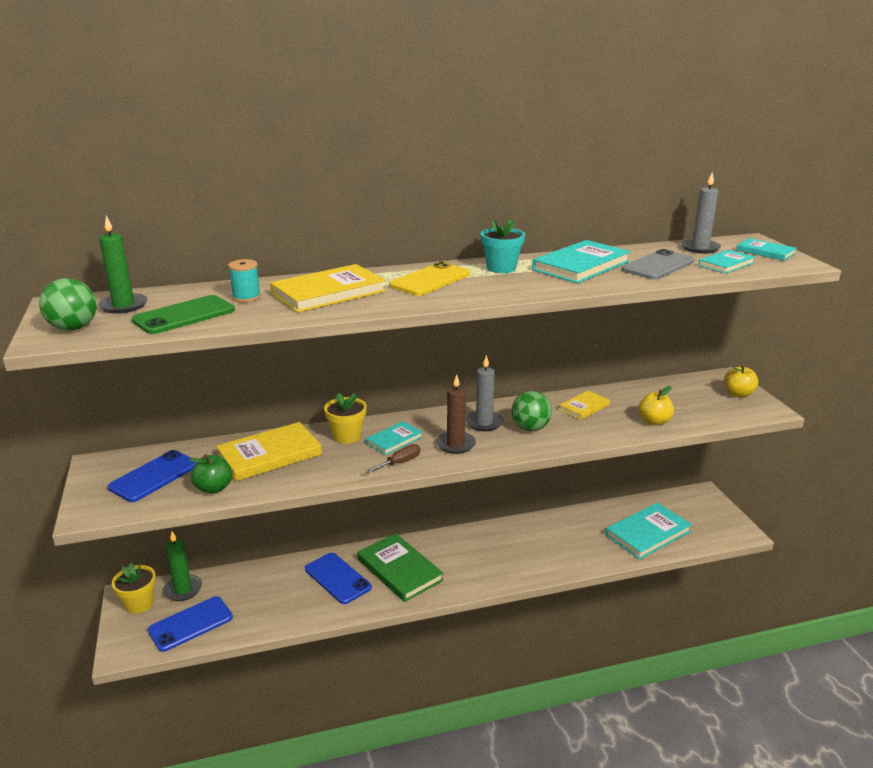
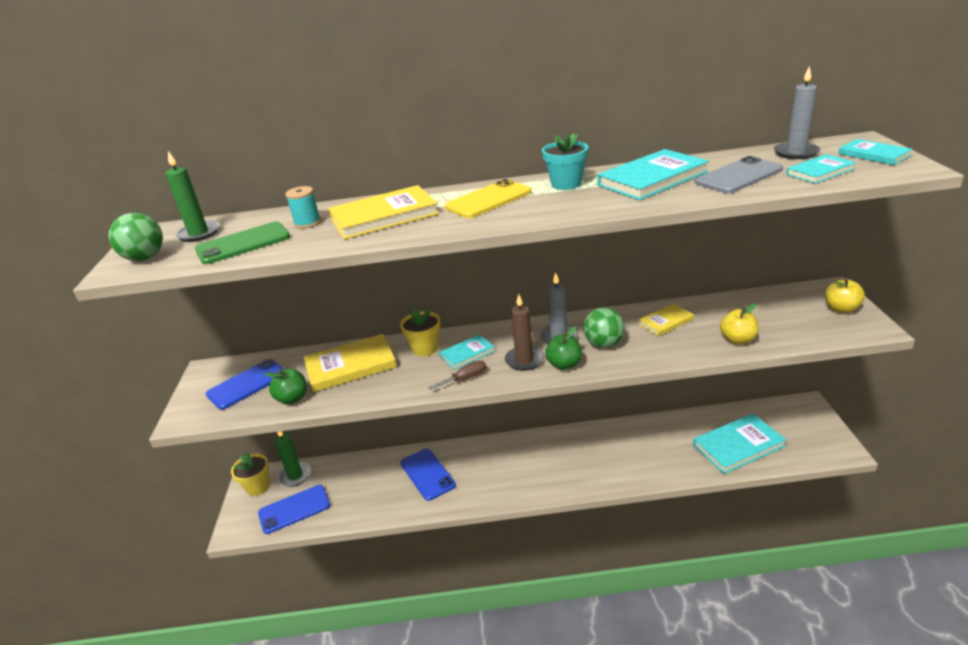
camera: 15 degrees right, 5 degrees up
green book [357,533,444,602] -> none
none -> green apple [545,326,582,370]

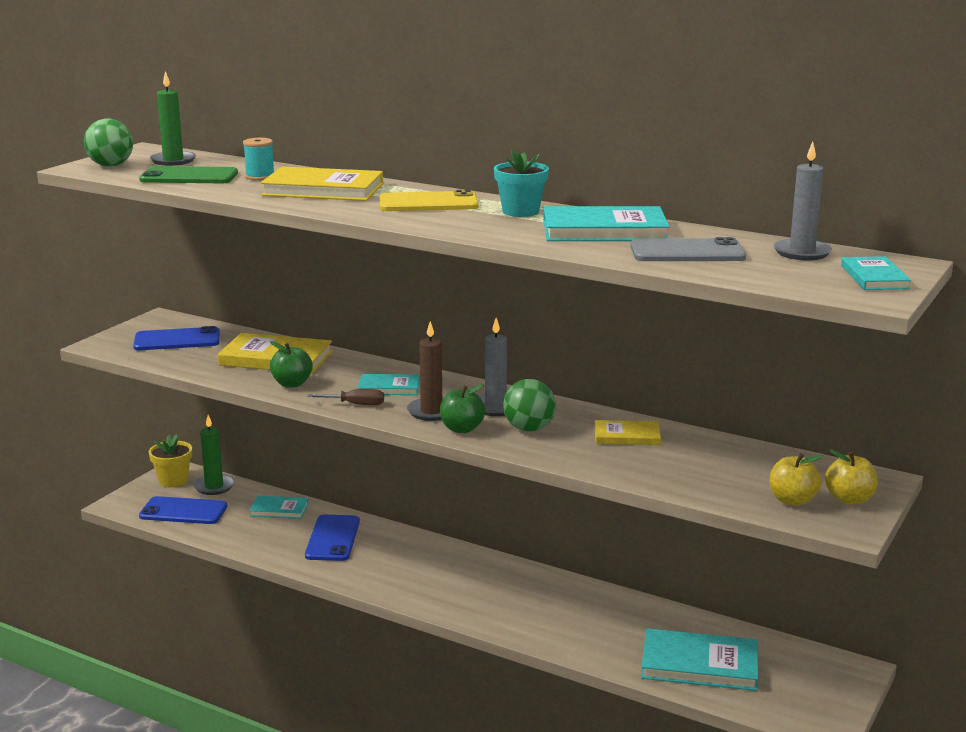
camera: 30 degrees right, 10 degrees down
green apple [264,369,307,405] -> green apple moved to [270,341,313,388]
yellow flower pot [400,308,440,356] -> none
yellow apple [720,303,759,344] -> yellow apple moved to [770,453,823,506]
turquoise book [786,154,856,184] -> turquoise book moved to [249,496,308,519]

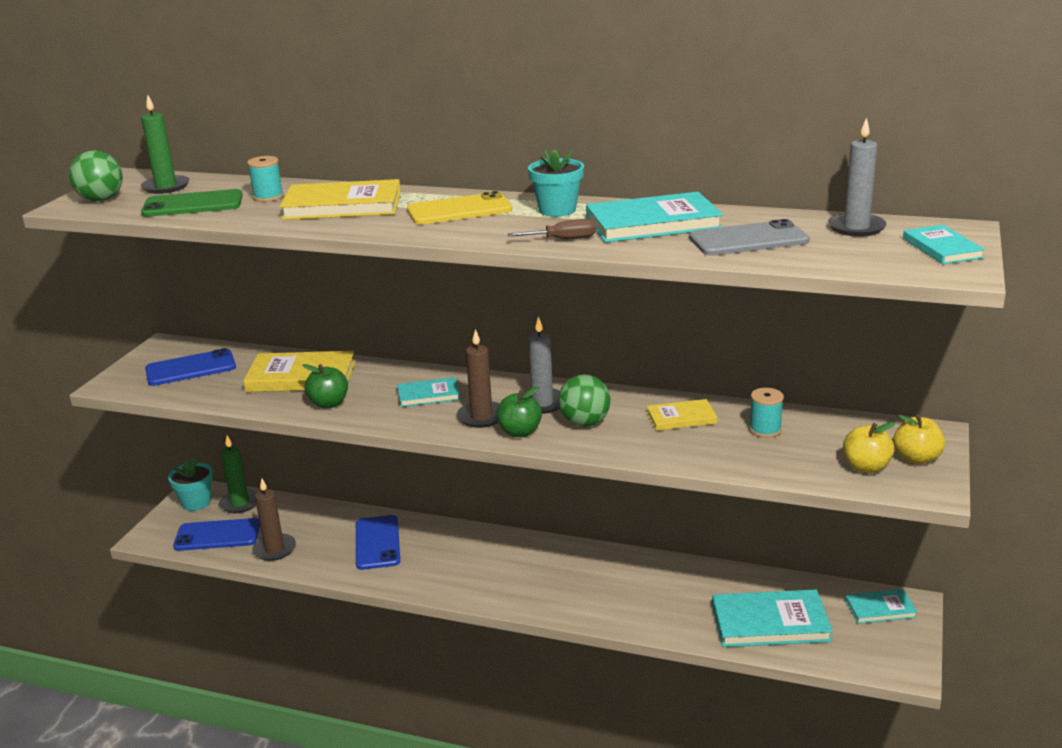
camera: 10 degrees left, 5 degrees up
yellow flower pot [149,434,192,487] -> turquoise flower pot [168,457,213,511]
turquoise book [249,496,308,519] -> turquoise book moved to [845,589,917,624]
brown screwdriver [308,389,384,405] -> brown screwdriver moved to [508,219,596,239]
none -> brown candle [252,478,296,561]
none -> turquoise spool [749,388,784,438]

